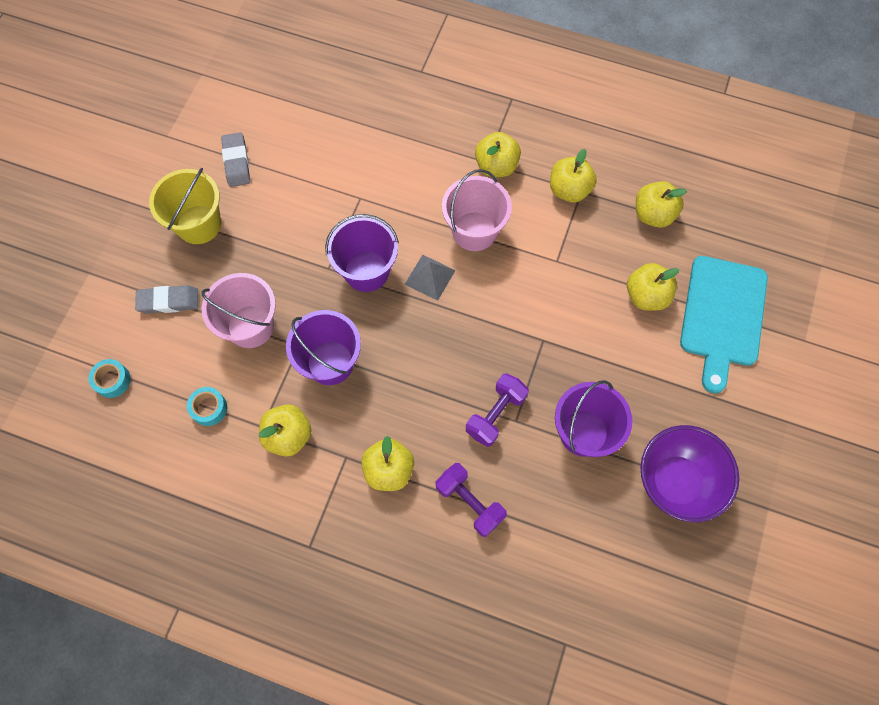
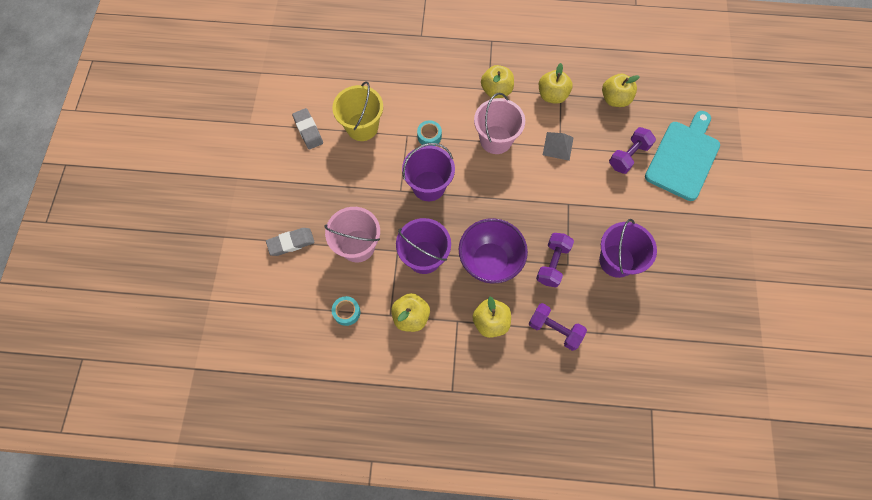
camera: 15 degrees left, 0 degrees up
turquoise tape [89,359,131,398] -> turquoise tape moved to [417,120,442,146]
yellow bucket [149,168,221,244] -> yellow bucket moved to [332,81,383,141]
grey pyramid [405,255,456,301] -> grey pyramid moved to [543,132,574,161]
yellow apple [627,263,679,311] -> purple dumbbell [609,127,656,174]
purple bowl [641,425,739,522] -> purple bowl moved to [459,218,528,283]
turquoise cutting board [680,256,768,393] -> turquoise cutting board turned 150 degrees counterclockwise [645,111,720,201]

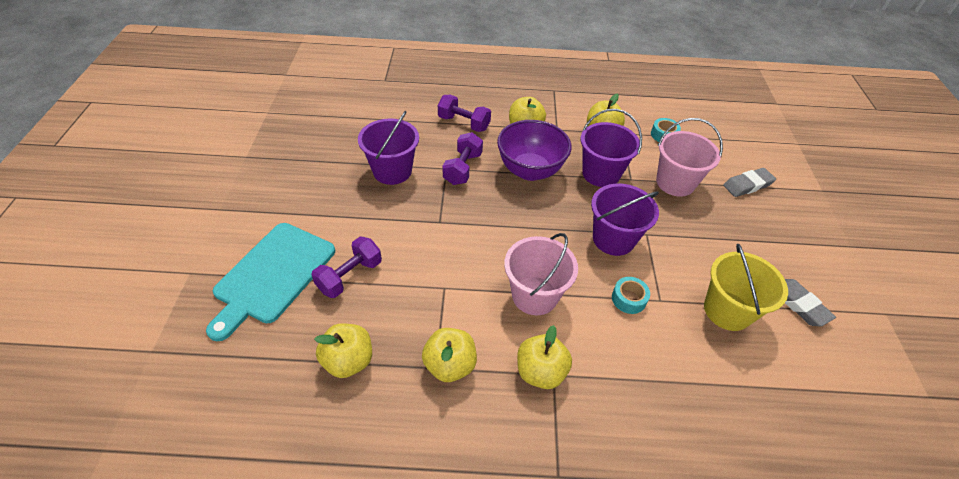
camera: 175 degrees right, 20 degrees down
grey pyramid [543,132,574,161] -> none

